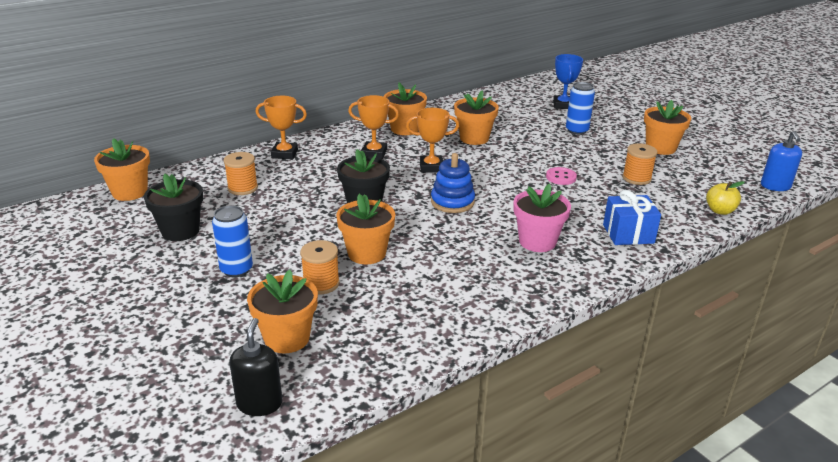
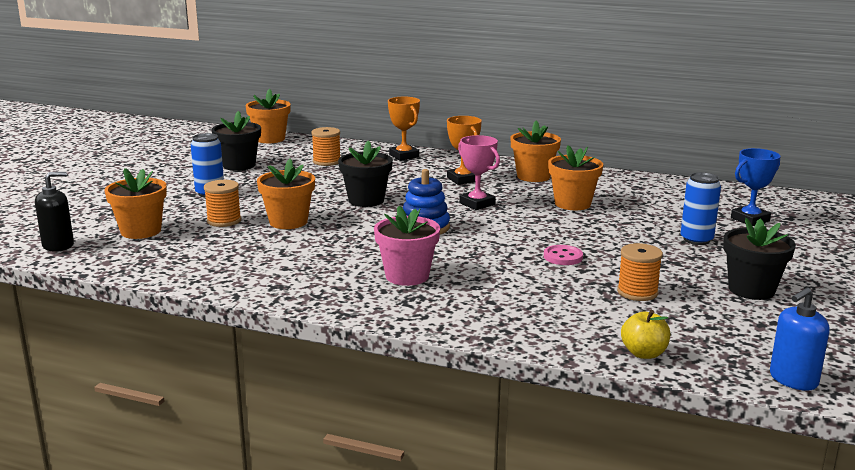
camera: 55 degrees right, 10 degrees down
orange trophy [406,108,459,173] -> pink trophy [458,135,500,210]
blue gift [603,190,661,245] -> none
orange flower pot [644,100,692,155] -> black flower pot [723,218,796,300]

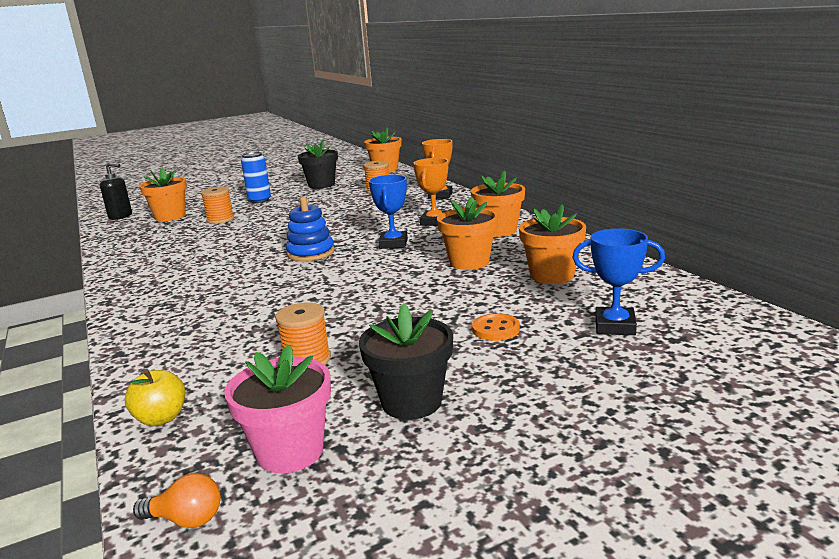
camera: 45 degrees right, 0 degrees up
orange flower pot [257,159,315,229] -> orange flower pot moved to [519,204,586,284]
black flower pot [338,140,393,207] -> none
pink flower pot [374,206,440,286] -> pink flower pot moved to [224,345,331,473]
pink trophy [458,135,500,210] -> blue trophy [369,175,408,249]
pink button [544,245,583,265] -> none
blue can [680,172,721,245] -> orange button [472,313,520,341]
blue soap dispenser [770,288,830,391] -> orange light bulb [133,473,221,528]

